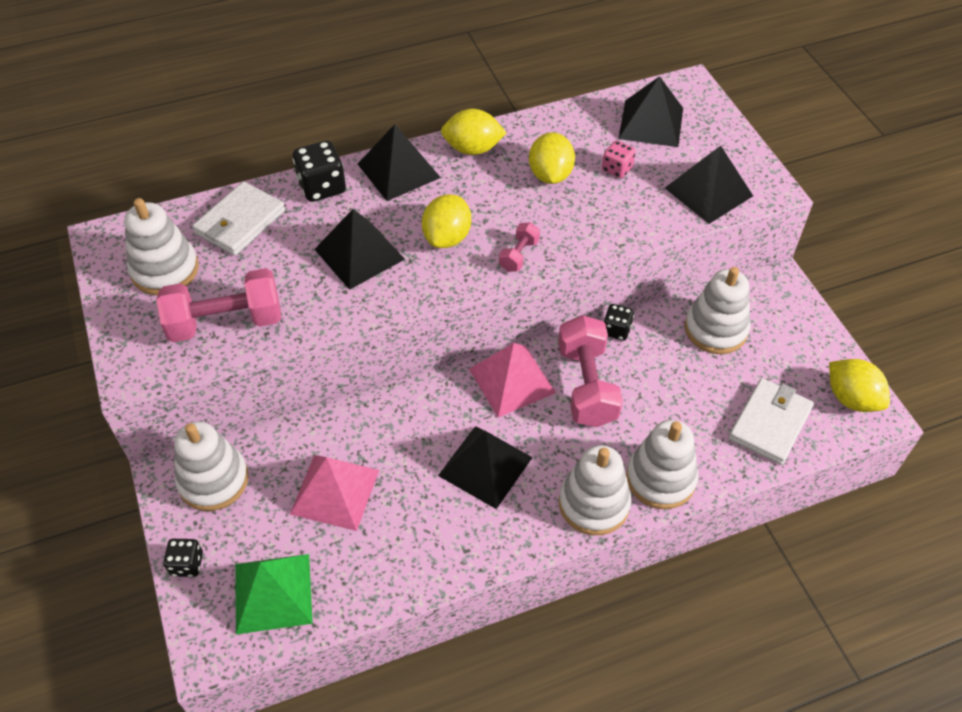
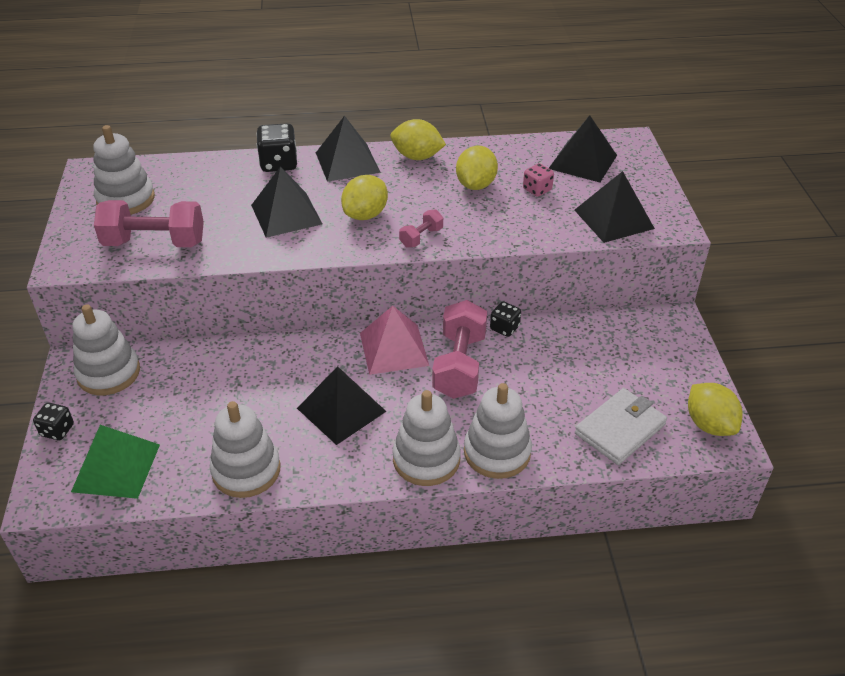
camera: 15 degrees right, 10 degrees down
white wallet [192,182,285,256] -> none
pink pyramid [290,455,379,531] -> none
white stacking toy [685,267,750,354] -> white stacking toy moved to [210,401,280,498]

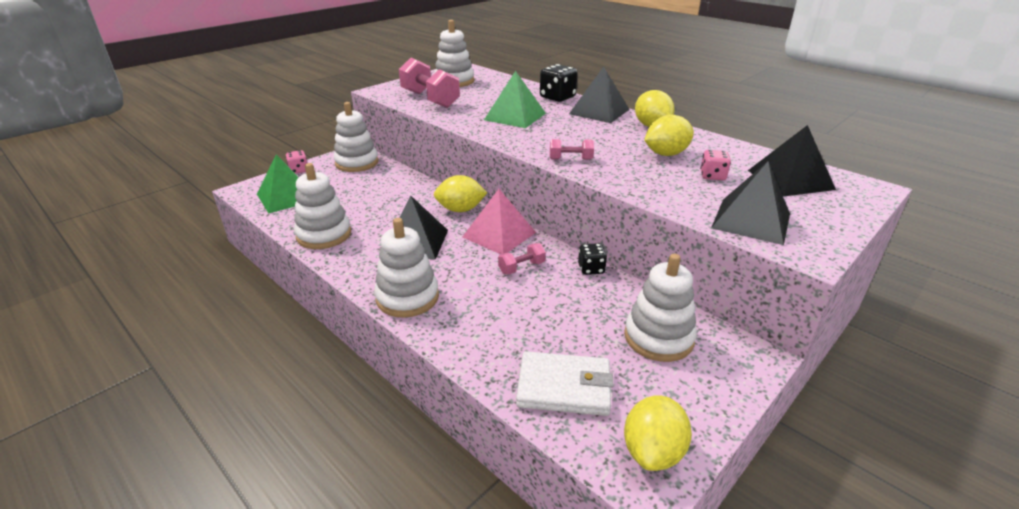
camera: 50 degrees right, 10 degrees down
black dice [33,403,74,440] -> pink dice [286,150,307,174]
black pyramid [251,166,322,238] -> green pyramid [484,71,546,128]
yellow lemon [341,175,388,220] -> yellow lemon moved to [434,175,487,212]
pink dumbbell [432,300,487,399] -> pink dumbbell [498,243,546,275], size x0.49
white stacking toy [464,383,532,479] -> white stacking toy moved to [624,254,697,362]

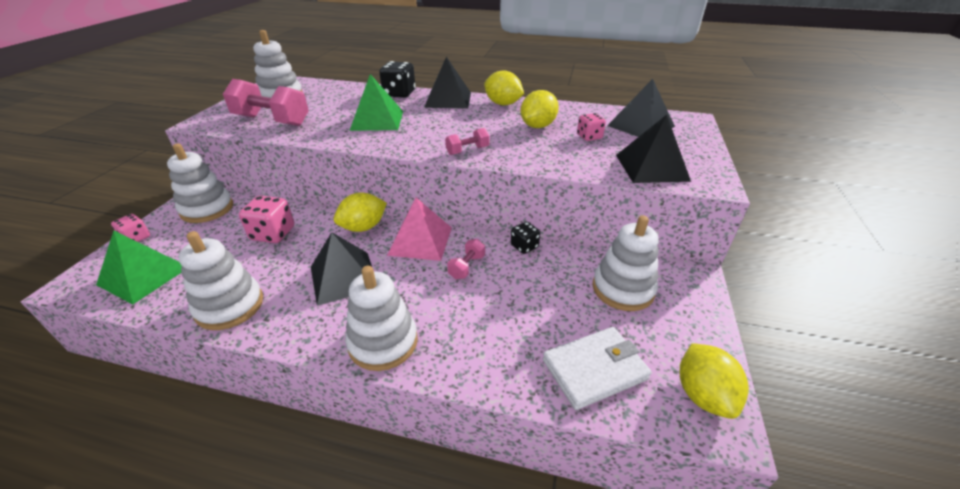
camera: 30 degrees left, 5 degrees up
none -> pink dice [239,196,294,243]

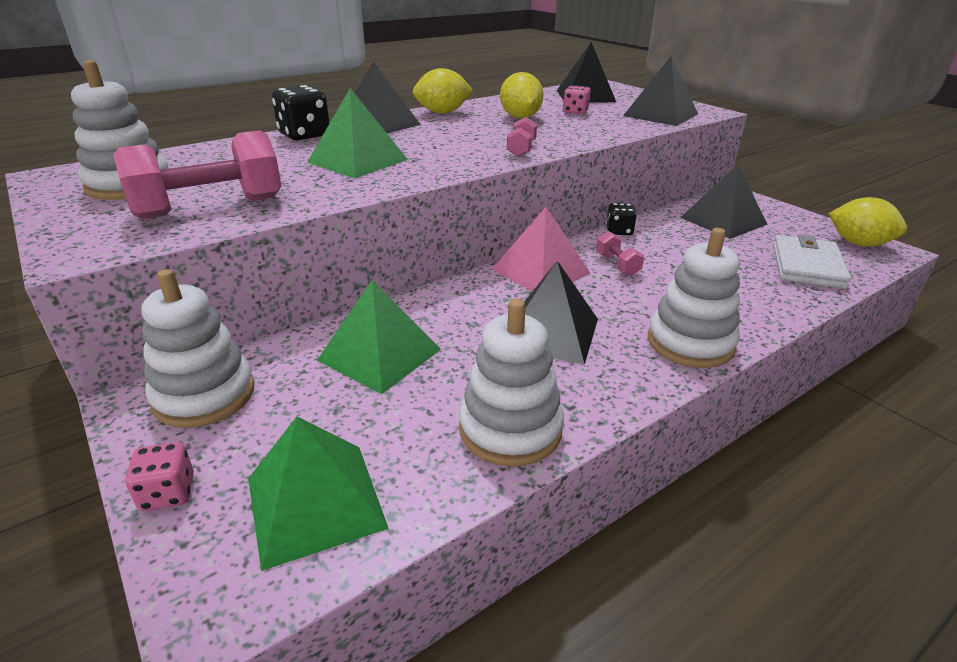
camera: 50 degrees left, 5 degrees down
pink dice [239,196,294,243] -> green pyramid [317,280,441,394]
yellow lemon [334,193,387,232] -> none
white stacking toy [592,215,659,311] -> black pyramid [680,164,768,239]

